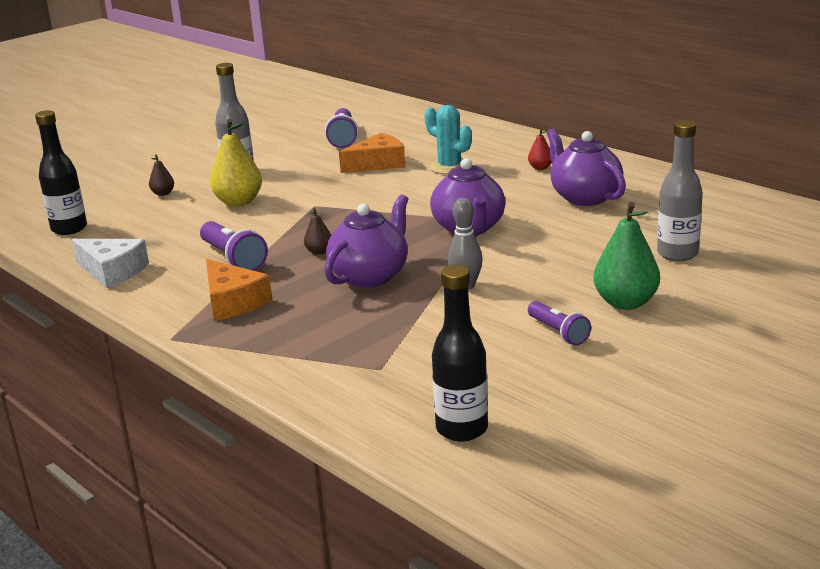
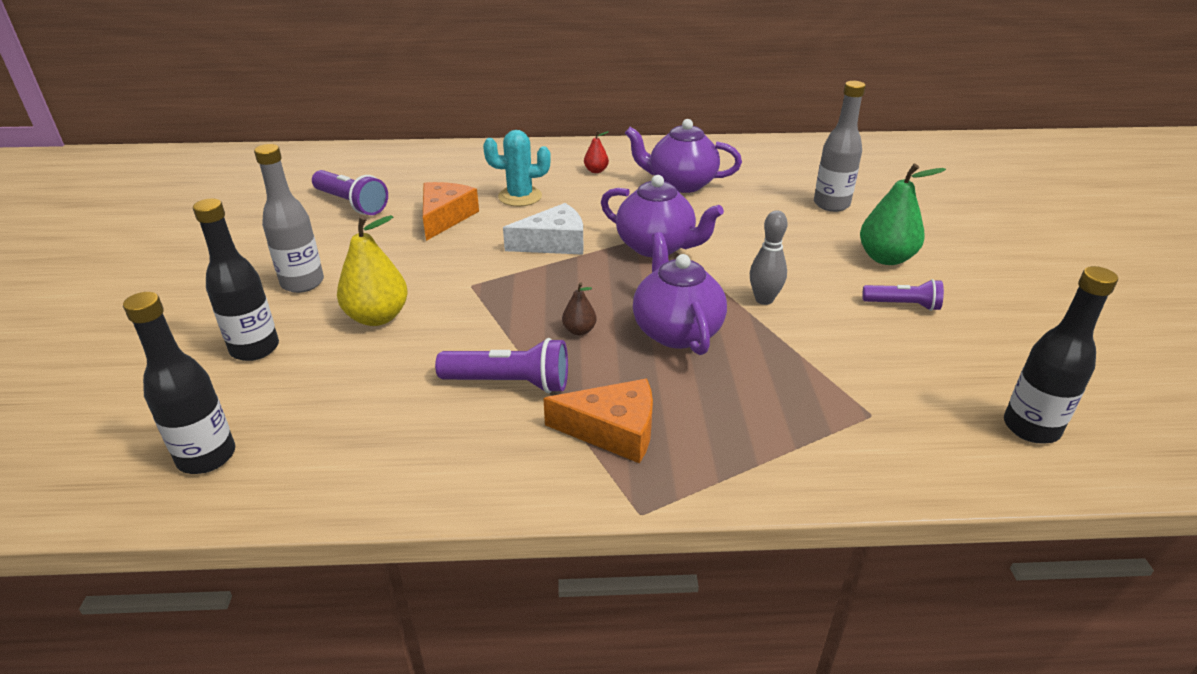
camera: 50 degrees left, 10 degrees up
white cheese [71,239,149,288] -> white cheese moved to [503,203,583,255]
brown pear [149,154,174,196] -> black bottle [193,198,279,361]

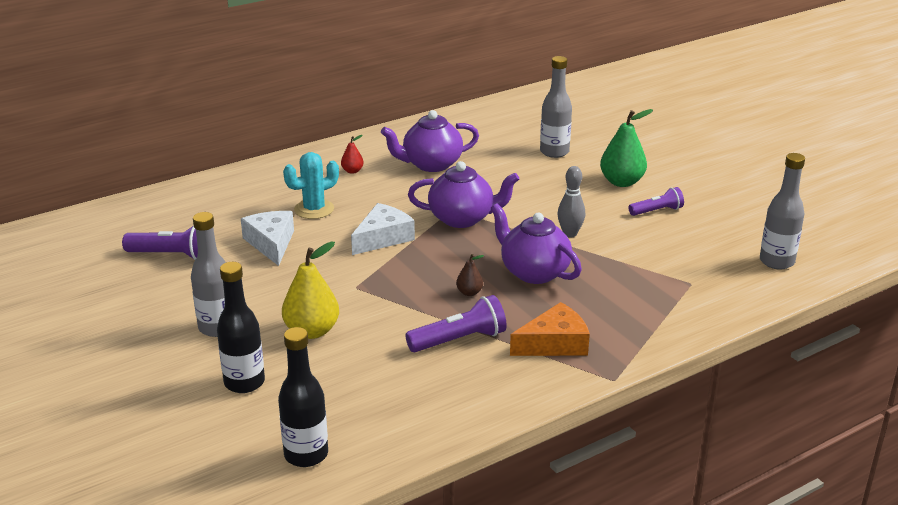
camera: 30 degrees left, 5 degrees down
orange cheese [423,182,479,241] -> white cheese [241,211,294,266]
black bottle [1004,266,1118,443] -> grey bottle [760,153,805,269]

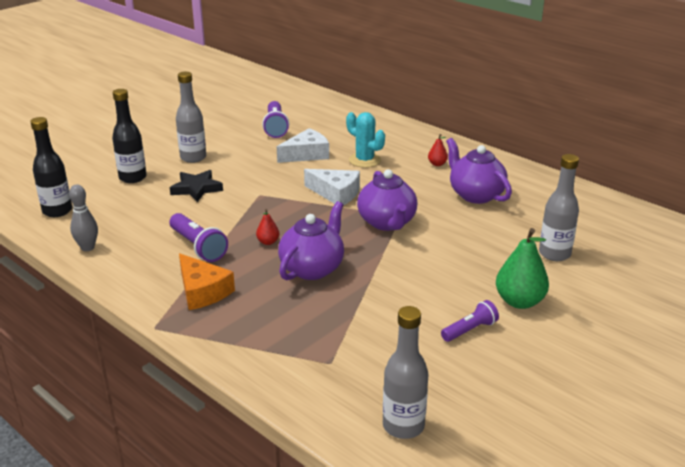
camera: 75 degrees right, 0 degrees up
yellow pear [282,241,339,339] -> black star [170,170,223,202]
brown pear [456,254,484,296] -> red pear [256,209,279,245]
grey bowling pin [558,166,585,238] -> grey bowling pin moved to [69,184,98,251]
purple flashlight [628,187,684,216] -> purple flashlight turned 90 degrees counterclockwise [441,300,499,342]

